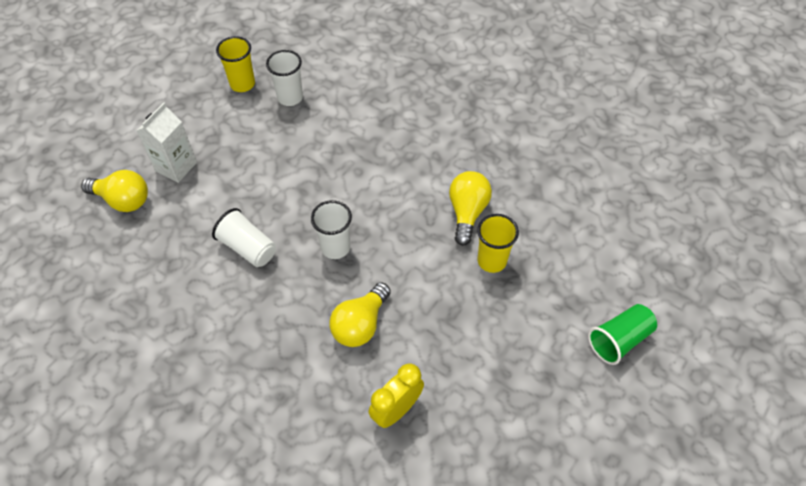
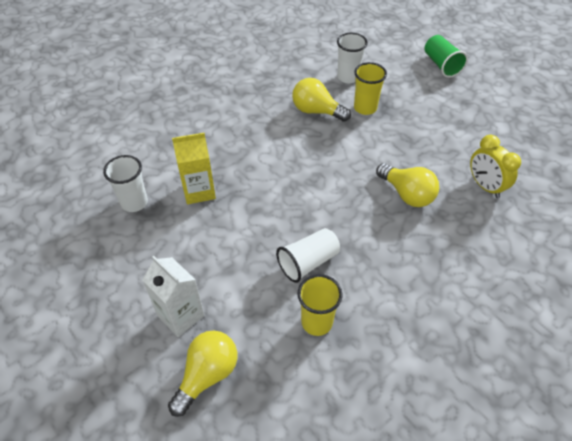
camera: 75 degrees left, 5 degrees down
yellow cup [216,36,255,92] -> yellow cup moved to [297,274,342,336]
white cup [311,200,352,259] -> white cup moved to [337,33,368,84]
none -> yellow carton [172,133,216,204]

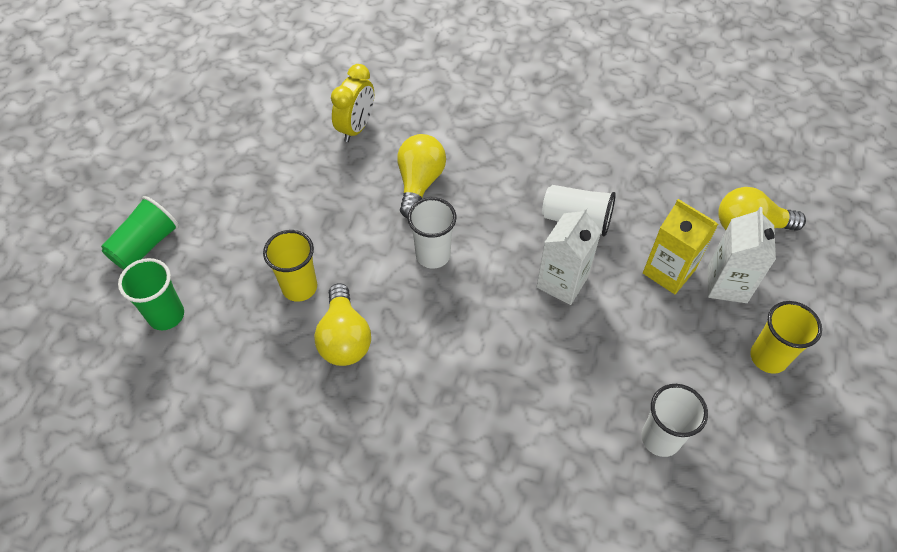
camera: 125 degrees left, 5 degrees up
yellow carton [172,133,216,204] -> yellow carton moved to [643,199,718,294]
yellow cup [297,274,342,336] -> yellow cup moved to [750,301,822,374]
white cup [337,33,368,84] -> white cup moved to [408,197,456,269]
none -> green cup [118,258,184,330]
none -> white carton [537,207,602,305]

